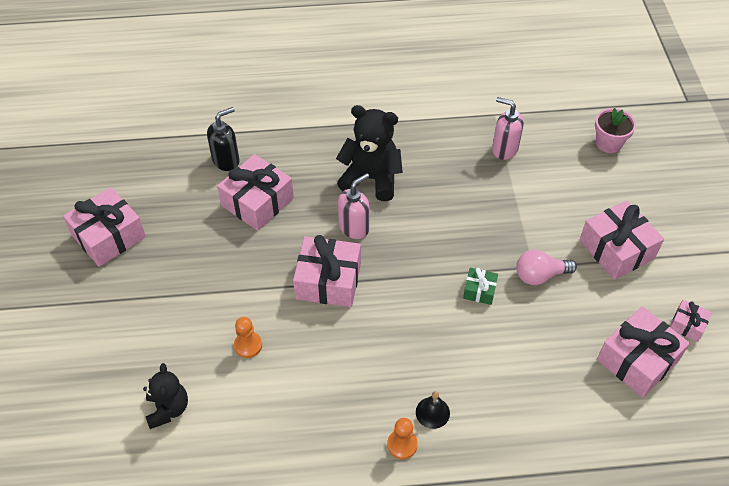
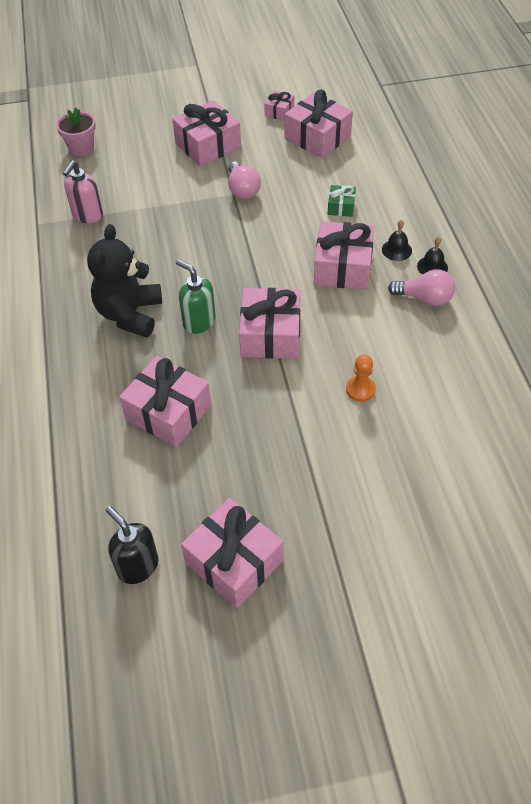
camera: 95 degrees left, 0 degrees up
black teddy bear [143,363,188,429] -> none
black soap dispenser [207,107,240,171] -> black soap dispenser moved to [106,506,159,584]
pink soap dispenser [338,173,370,239] -> green soap dispenser [176,259,216,334]
orange pawn [387,418,418,459] -> black bell [417,237,448,275]
green gift [463,268,498,305] -> green gift moved to [328,185,356,217]
none -> pink gift [314,221,374,290]
none -> pink light bulb [388,269,455,306]

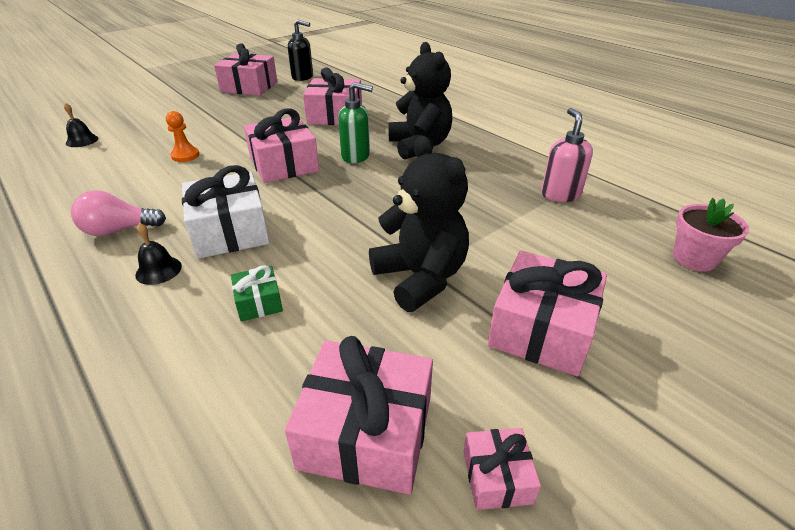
camera: 150 degrees right, 15 degrees down
pink light bulb [228,161,261,199] -> black teddy bear [369,136,469,312]
pink gift [314,221,374,290] -> white gift [182,165,270,259]
black bell [417,237,448,275] -> black bell moved to [64,103,98,147]

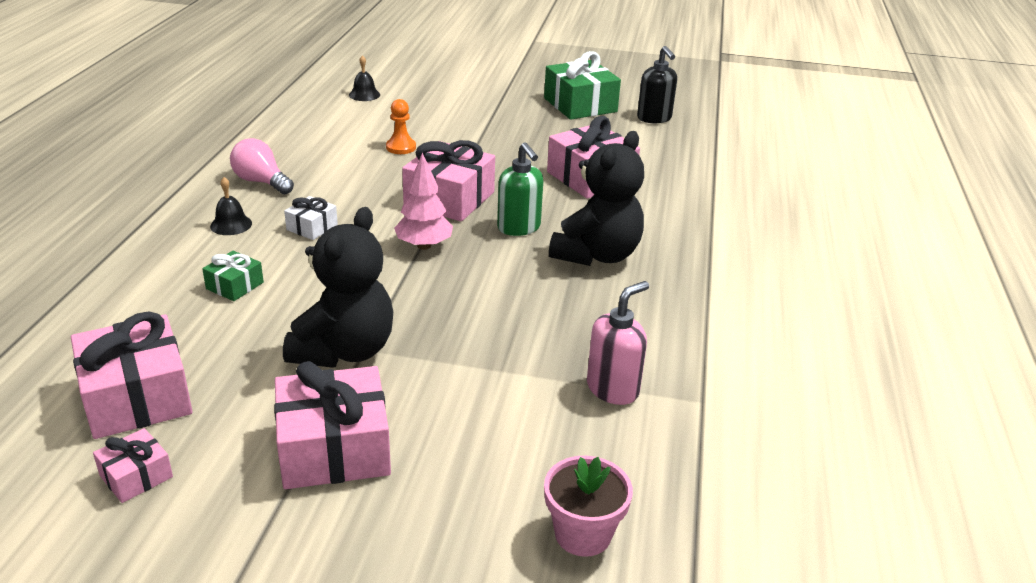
camera: 50 degrees right, 5 degrees down
white gift [182,165,270,259] -> white gift [284,196,338,240], size x0.50
pink gift [214,43,277,96] -> green gift [544,51,621,120]
none -> pink tree [394,152,453,250]

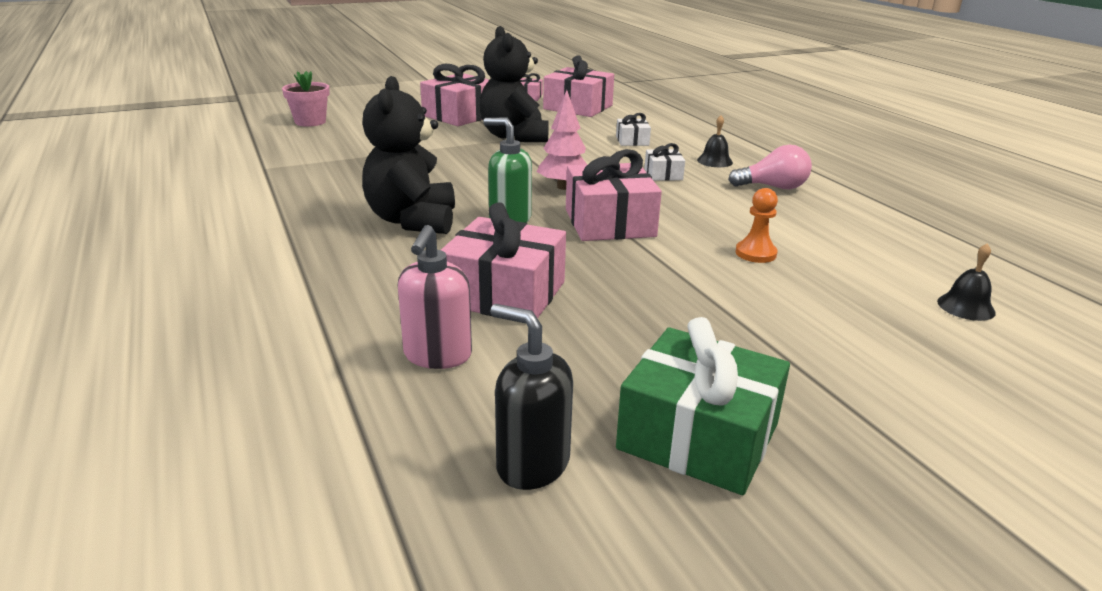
camera: 145 degrees right, 5 degrees down
green gift [202,251,264,301] -> white gift [616,113,651,146]
pink soap dispenser [587,281,649,405] -> pink soap dispenser moved to [398,225,472,369]

